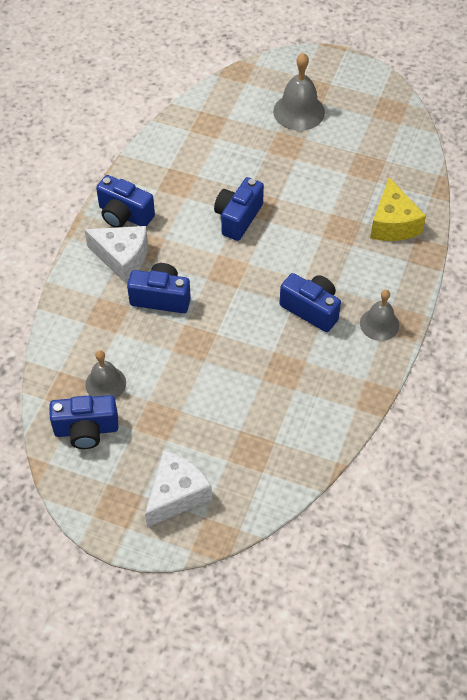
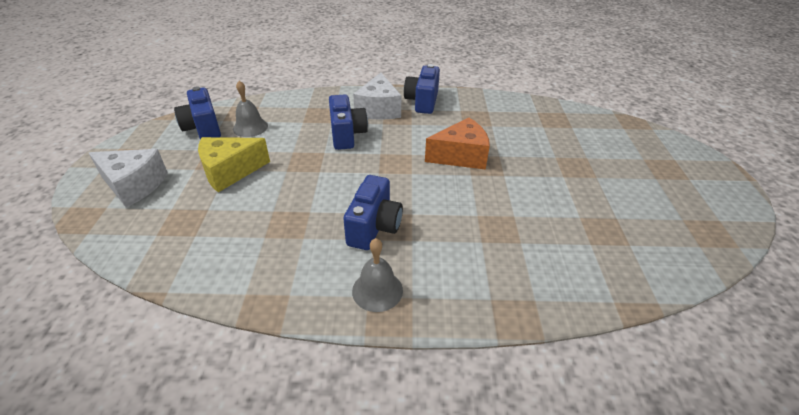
camera: 70 degrees right, 15 degrees down
blue camera [214,177,264,241] -> orange cheese [425,118,490,170]
grey bell [273,53,325,131] -> none
yellow cheese [370,177,426,241] -> yellow cheese moved to [198,137,270,192]

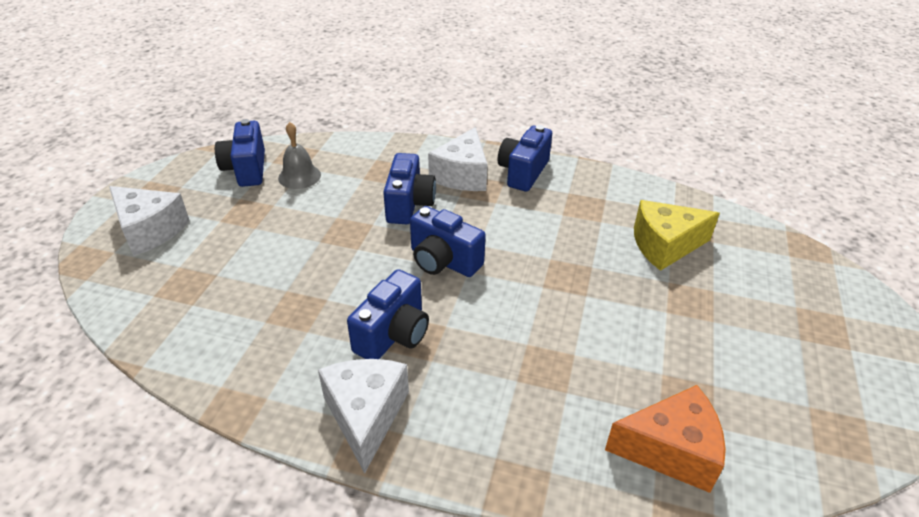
camera: 15 degrees right, 0 degrees up
yellow cheese [198,137,270,192] -> yellow cheese moved to [634,200,720,271]
grey bell [352,238,403,312] -> white cheese [318,359,409,474]
orange cheese [425,118,490,170] -> orange cheese moved to [605,385,726,493]
none -> blue camera [410,206,486,277]

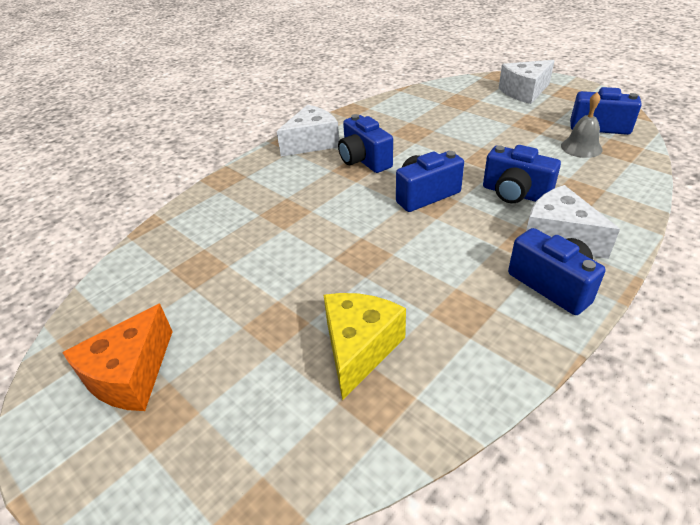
camera: 120 degrees right, 0 degrees up
white cheese [318,359,409,474] -> white cheese turned 60 degrees counterclockwise [277,105,339,156]
orange cheese [605,385,726,493] -> orange cheese moved to [62,304,173,411]

